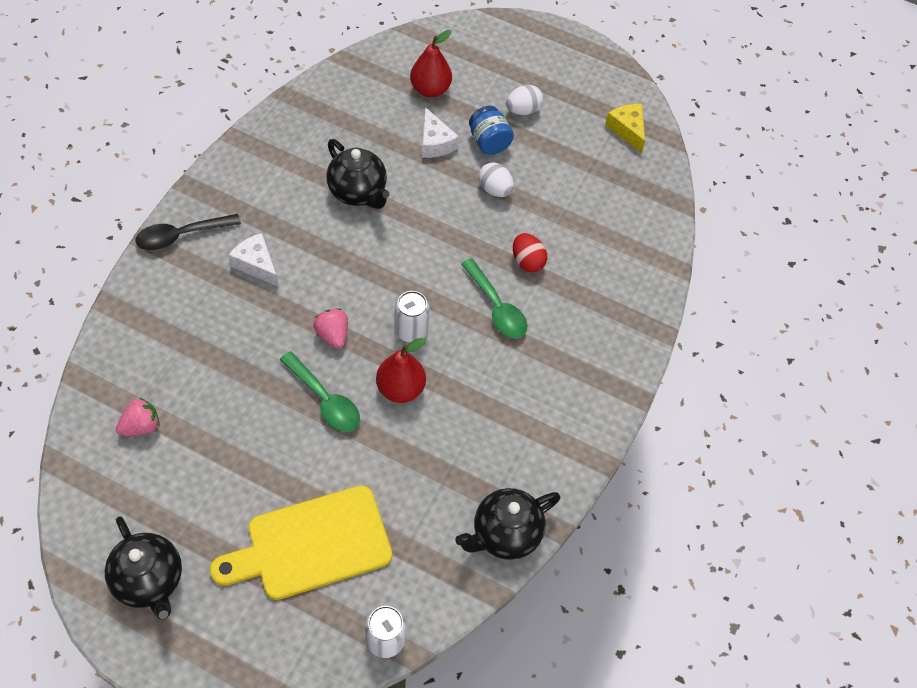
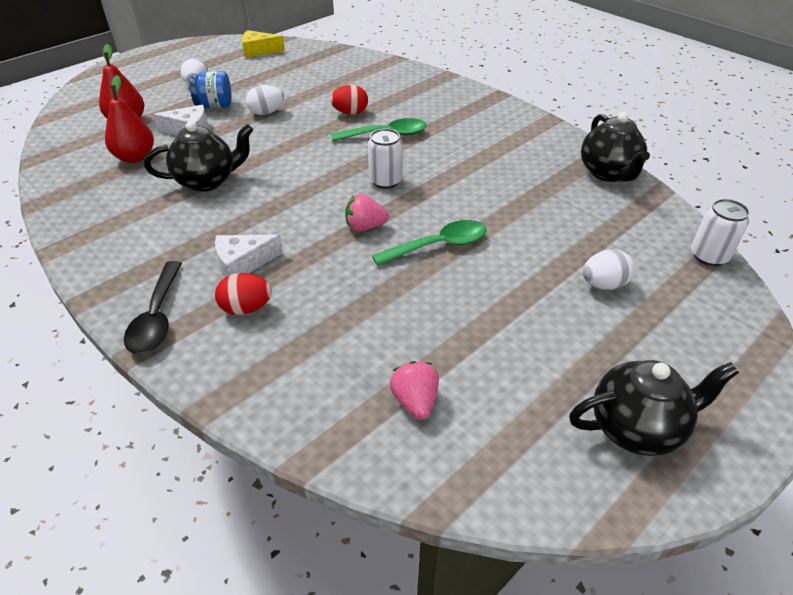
camera: 65 degrees left, 15 degrees down
yellow cutting board [210,485,392,600] -> white egg [583,249,635,290]
red pear [376,338,426,403] -> red pear moved to [105,75,154,163]
none -> red egg [215,273,272,315]

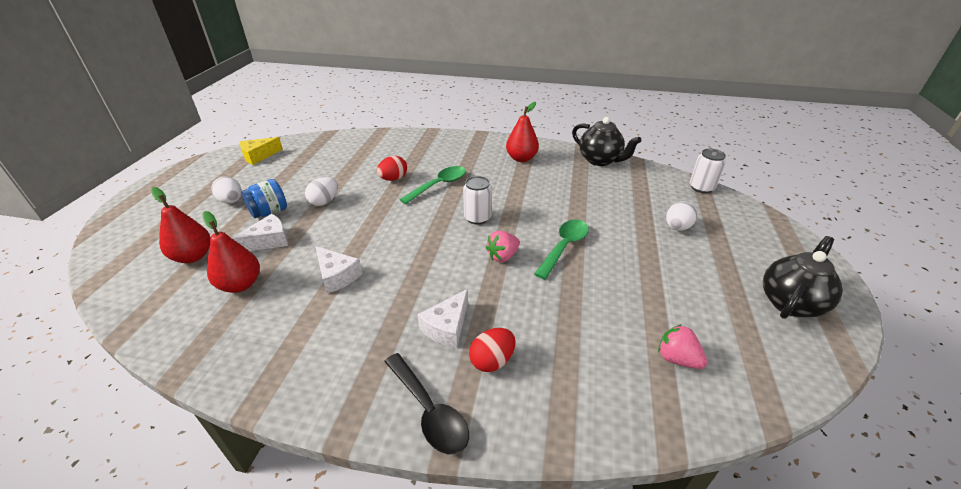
camera: 35 degrees left, 5 degrees down
black teapot [144,121,253,192] -> white cheese [315,246,362,294]
none -> red pear [506,102,539,162]

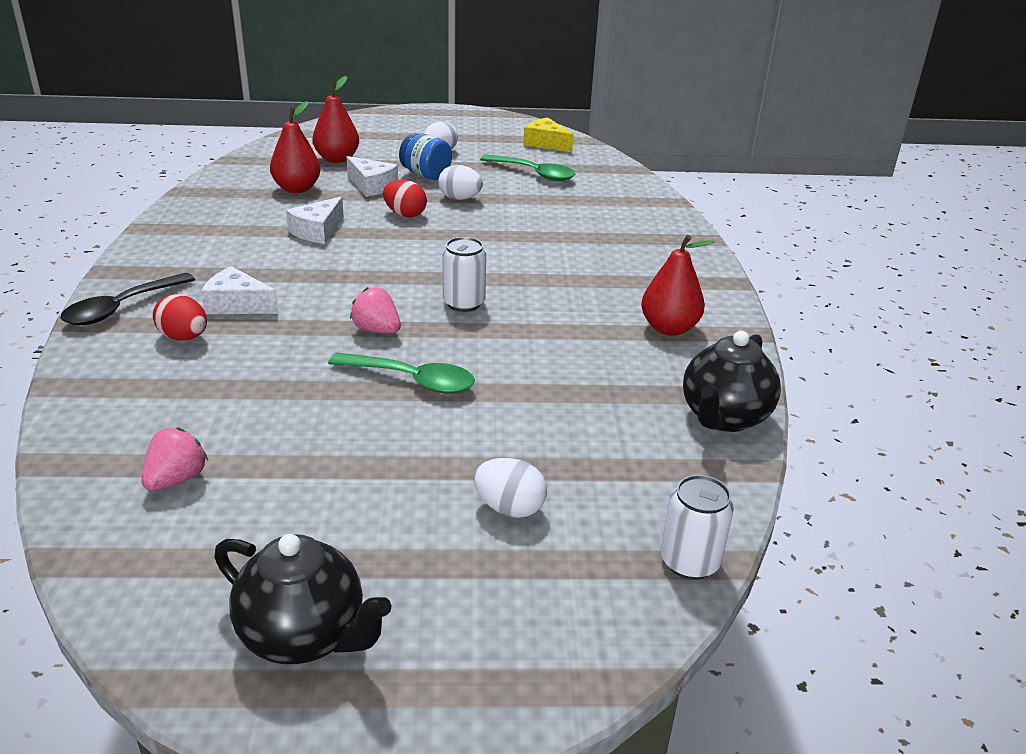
camera: 75 degrees right, 5 degrees down
red egg [377,156,407,181] -> red egg moved to [383,180,427,217]
green spoon [399,166,466,204] -> green spoon moved to [480,154,575,181]

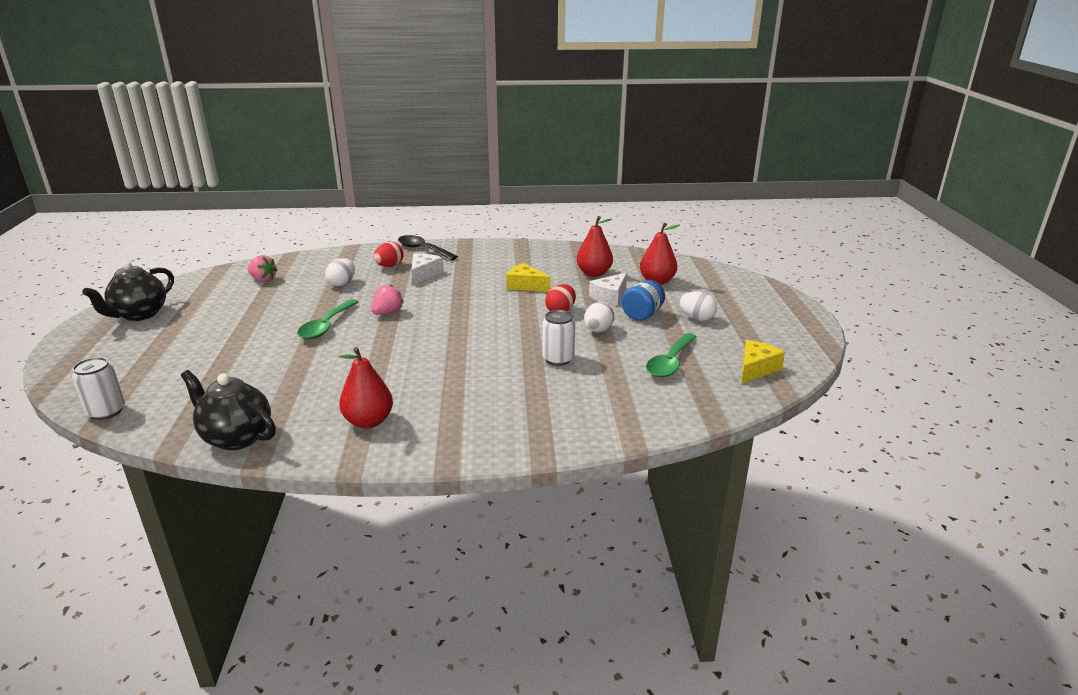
camera: 90 degrees right, 5 degrees down
white cheese [286,197,344,244] -> yellow cheese [506,263,550,292]
white can [443,237,486,312] -> white can moved to [542,310,575,366]
white egg [473,458,547,518] -> white egg moved to [325,258,355,286]

